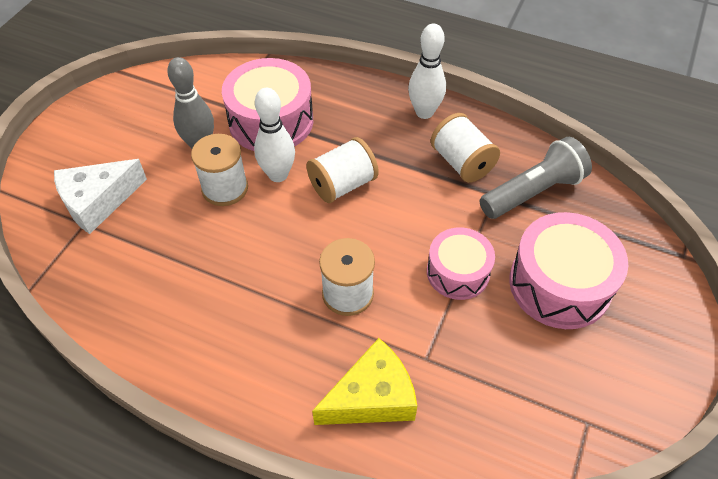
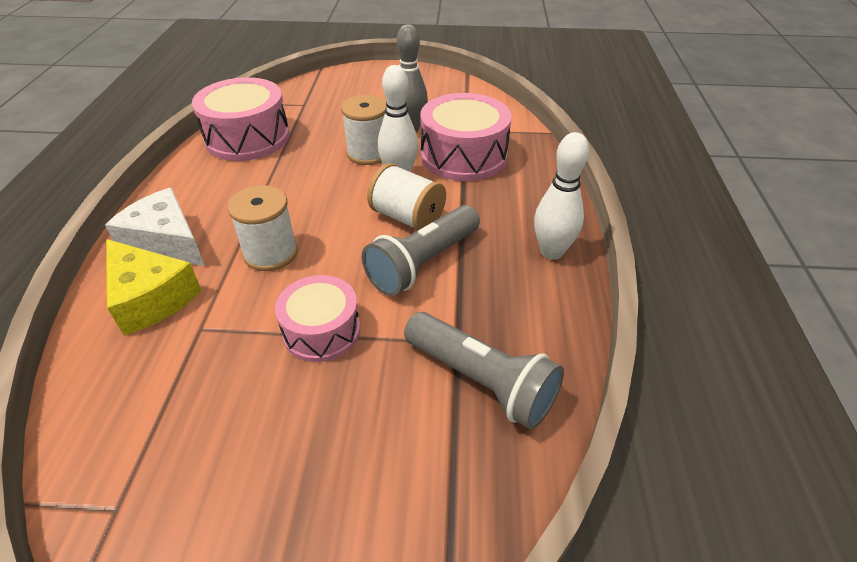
camera: 70 degrees right, 10 degrees down
white cheese [54,159,147,234] -> white cheese moved to [105,188,205,266]
white spool [431,113,500,183] -> none
pink drum [509,212,628,329] -> pink drum moved to [192,77,290,161]
none -> grey flashlight [362,205,480,296]

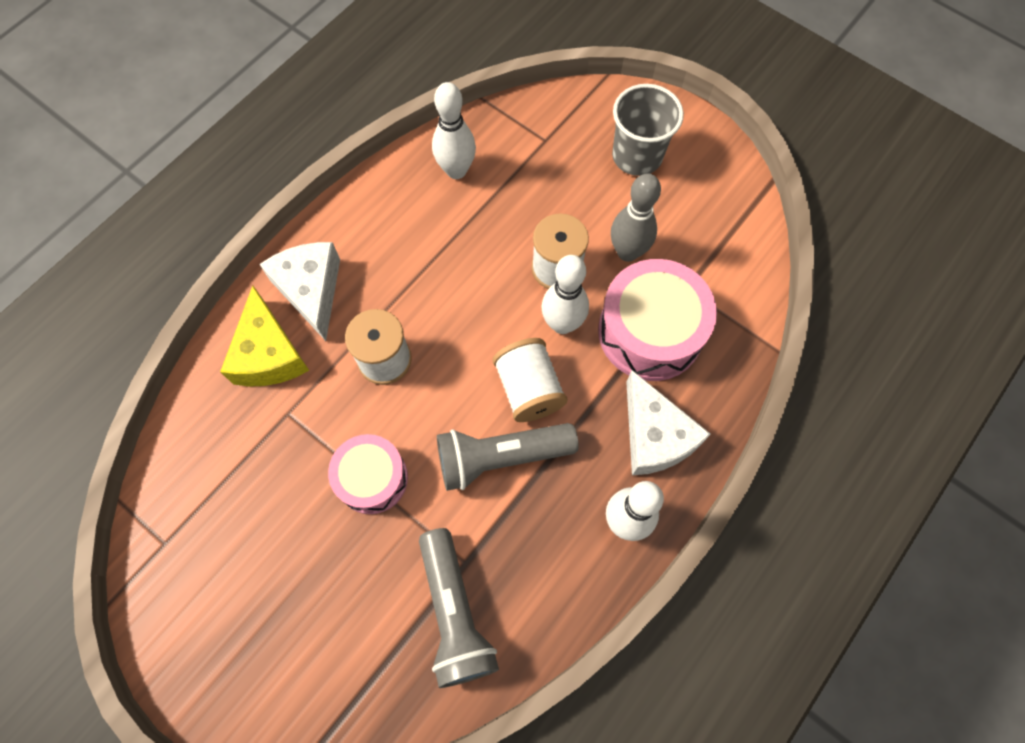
camera: 35 degrees right, 25 degrees up
pink drum [192,77,290,161] -> white bowling pin [432,82,476,179]
none -> grey cup [612,84,684,176]
none -> white cheese [626,370,711,475]

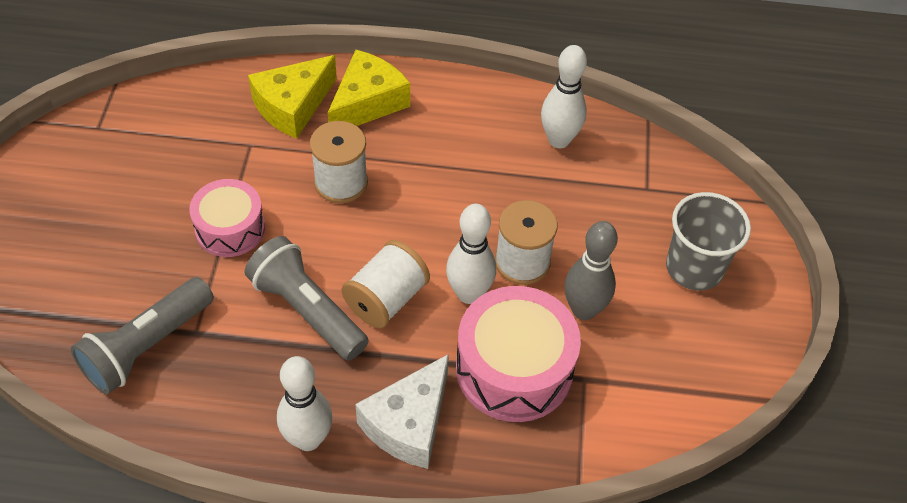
camera: 55 degrees right, 15 degrees down
white cheese [259,242,340,341] -> yellow cheese [328,50,410,126]

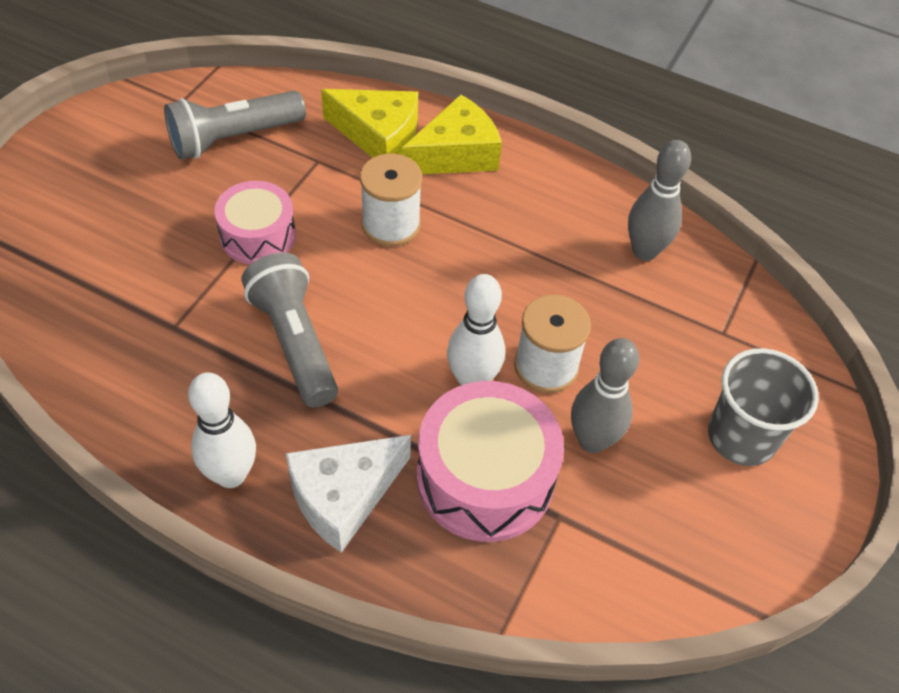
camera: 20 degrees right, 0 degrees up
grey flashlight [71,277,214,394] -> grey flashlight moved to [164,91,306,160]
yellow cheese [248,55,337,139] -> yellow cheese turned 135 degrees counterclockwise [321,89,418,158]
white spool [341,240,430,328] -> none
white bowling pin [541,45,587,148] -> grey bowling pin [628,140,691,261]

